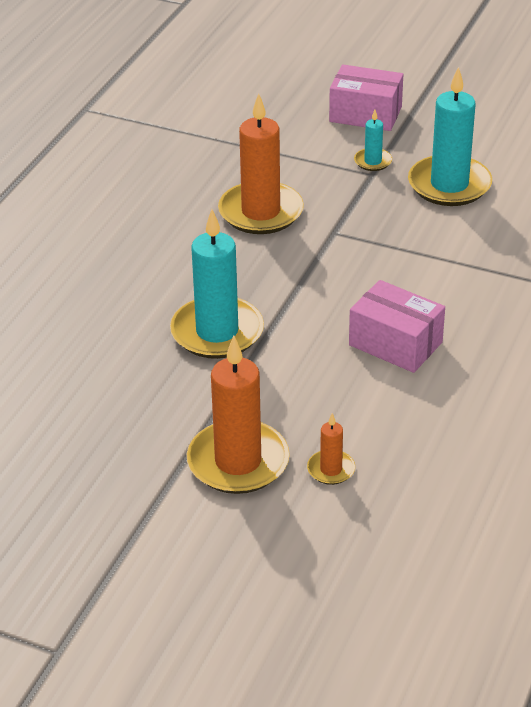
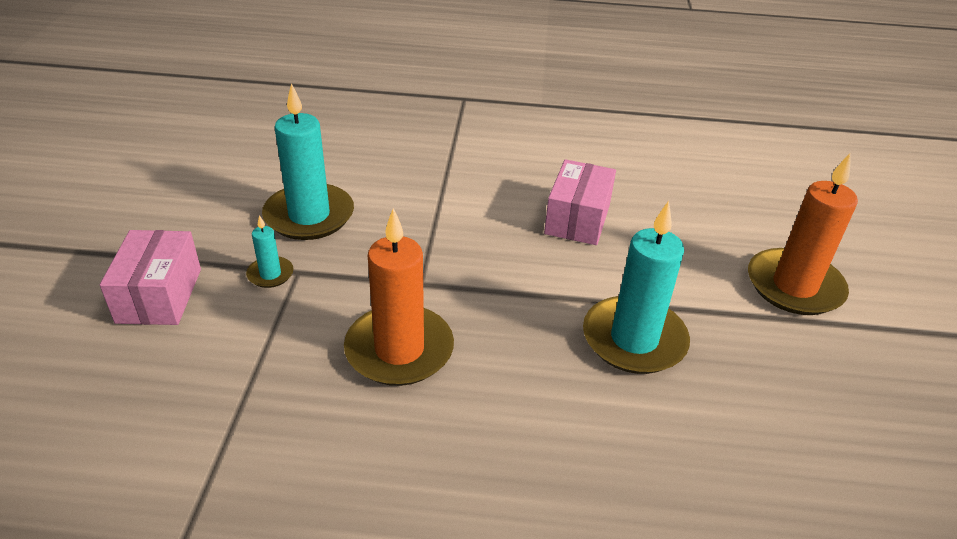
camera: 110 degrees left, 0 degrees up
orange candle [307,413,355,485] -> none

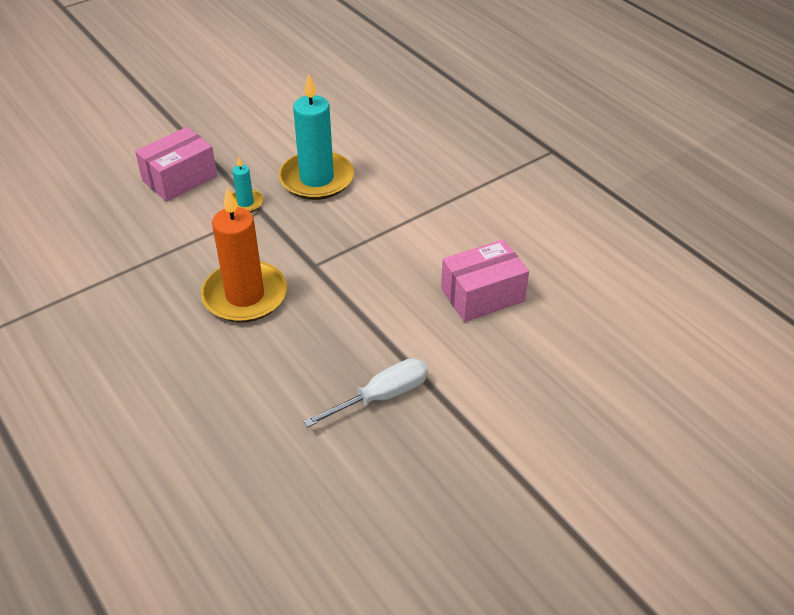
camera: 50 degrees right, 5 degrees up
turquoise candle [583,201,690,374] -> white screwdriver [303,358,428,427]
orange candle [748,153,858,315] -> none

